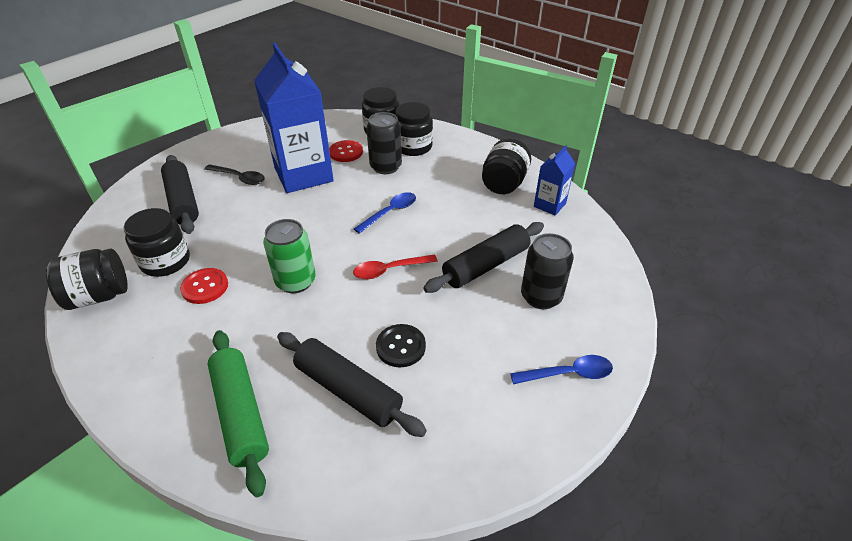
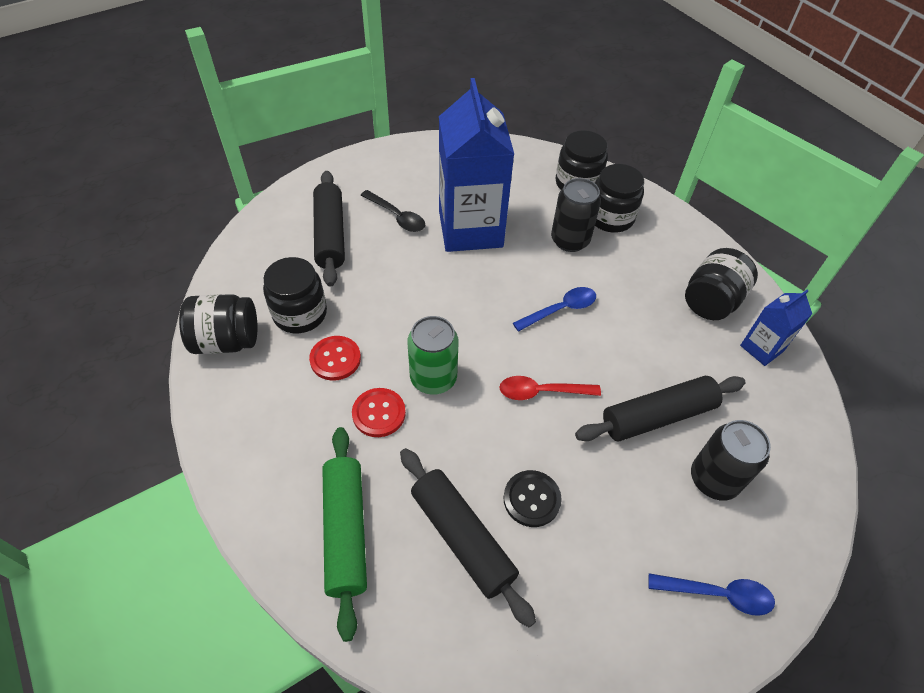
camera: 15 degrees right, 10 degrees up
red button [329,140,363,162] -> red button moved to [352,388,406,437]

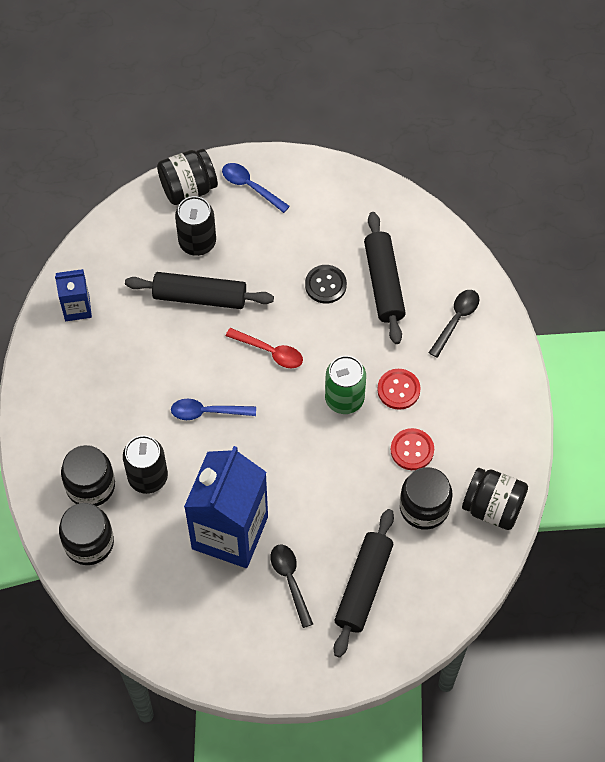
camera: 150 degrees left, 10 degrees up
green rolling pin [322,427,367,642] -> black spoon [429,290,479,358]
black jar [685,248,758,320] -> black jar moved to [157,149,218,205]

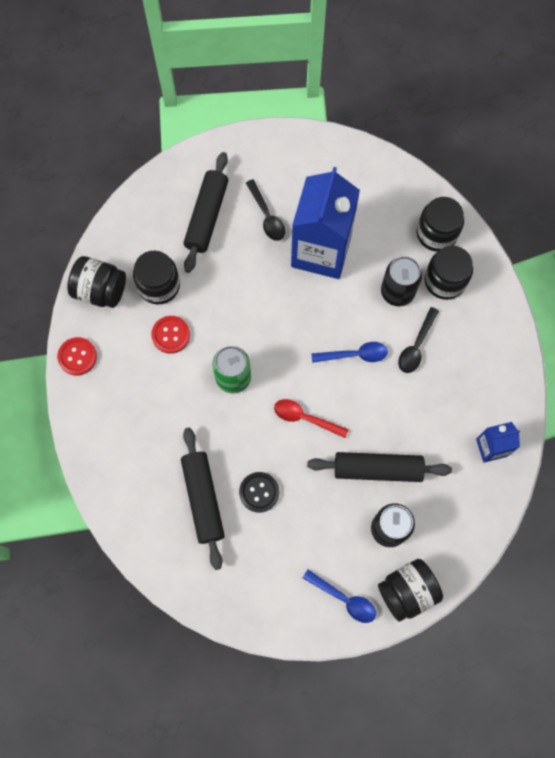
camera: 175 degrees right, 10 degrees up
red button [377,369,421,410] -> red button moved to [57,337,97,375]
black spoon [429,290,479,358] -> black spoon moved to [398,307,439,373]

